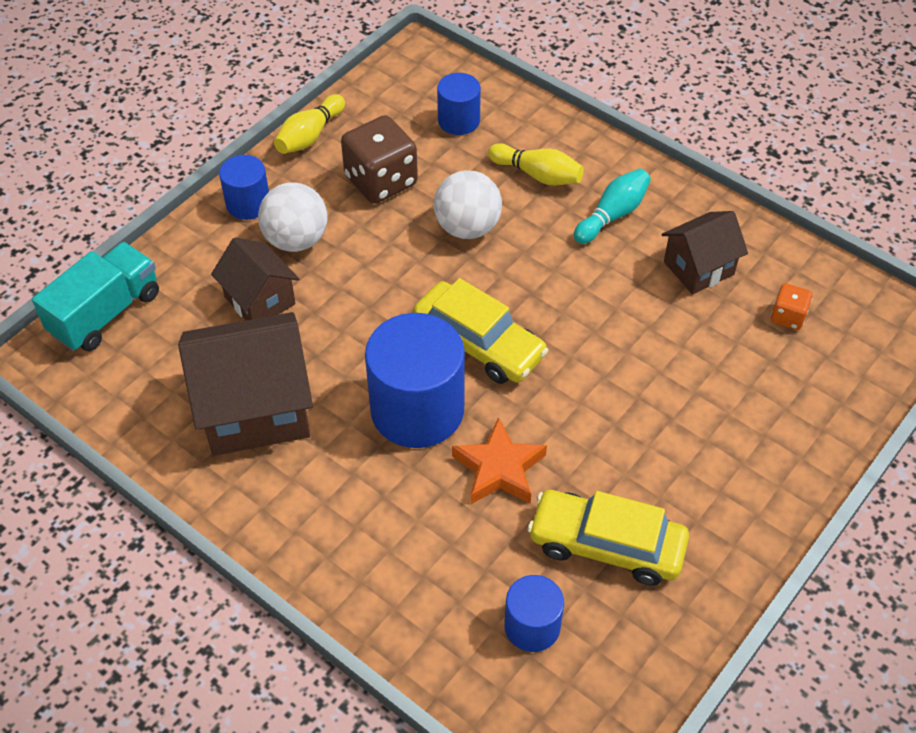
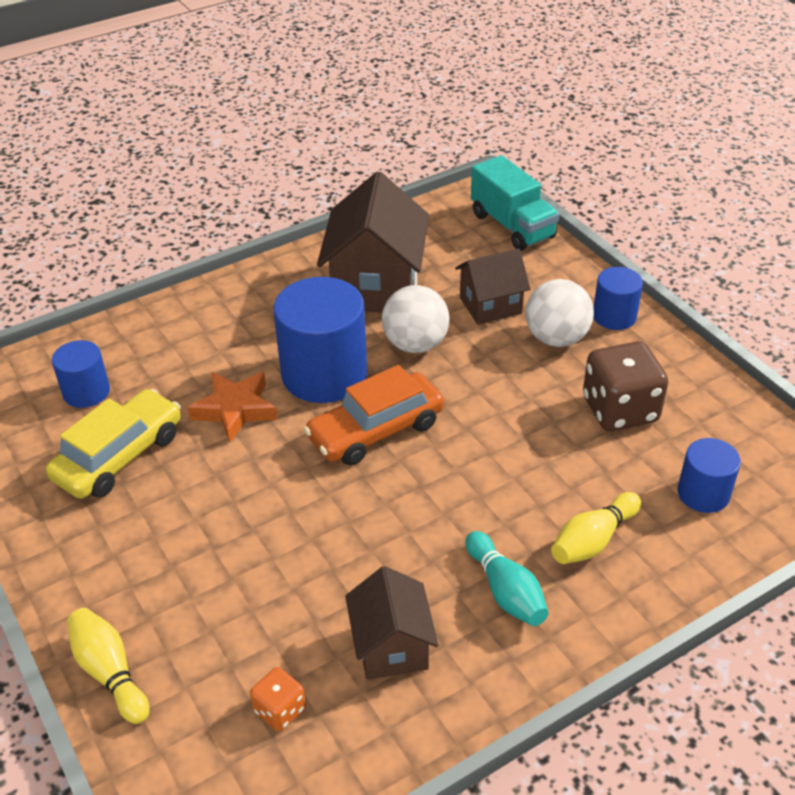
camera: 110 degrees right, 10 degrees down
yellow bowling pin [274,94,345,154] -> yellow bowling pin moved to [67,608,150,724]
yellow car [413,278,548,384] -> orange car [304,365,444,465]
white ball [434,170,502,239] -> white ball moved to [382,285,450,353]

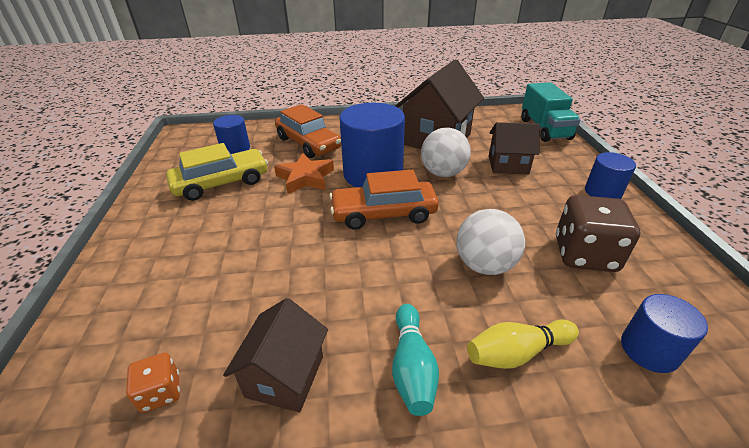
camera: 25 degrees right, 5 degrees down
yellow bowling pin [67,608,150,724] -> none
white ball [525,279,594,347] -> white ball moved to [456,209,525,275]
none -> orange car [275,104,341,158]

